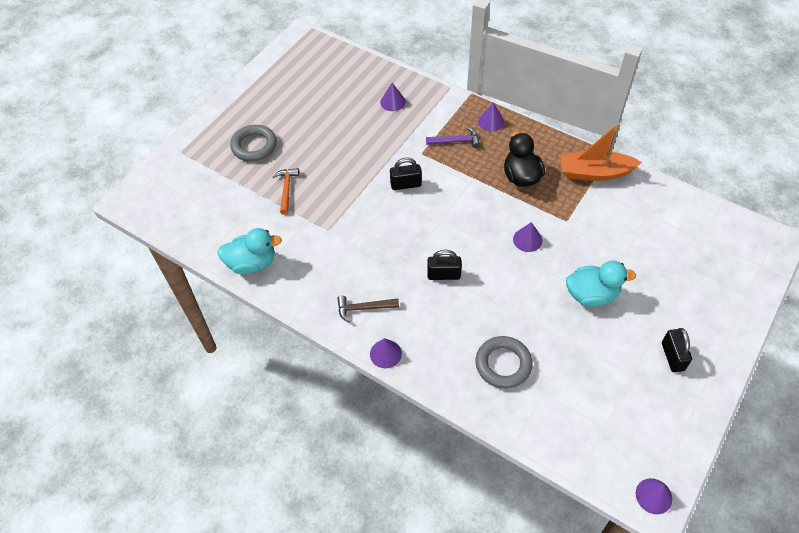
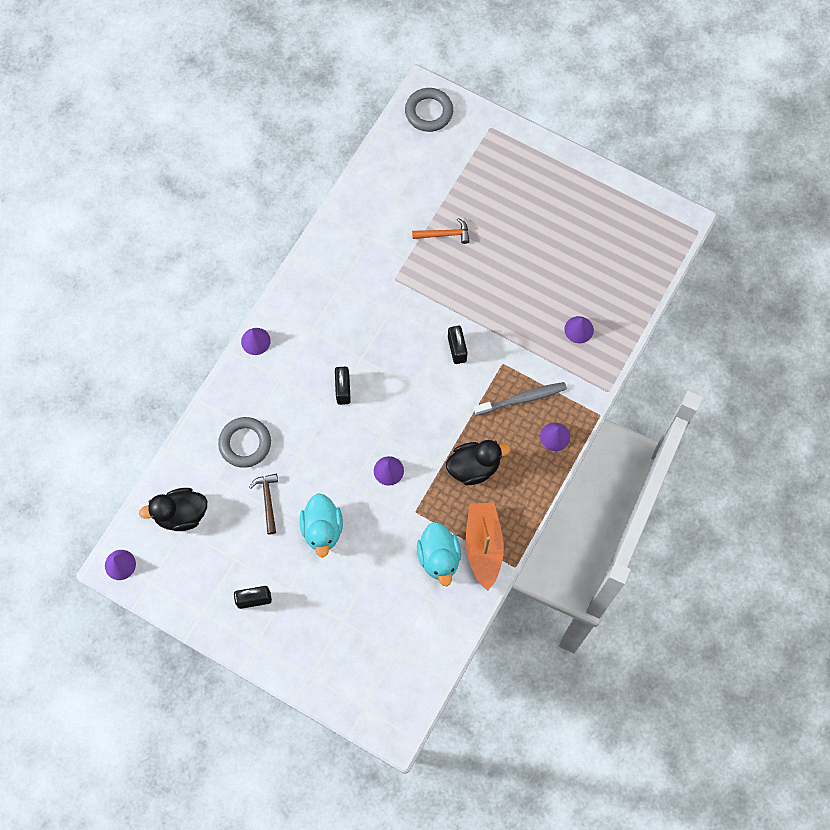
camera: 85 degrees right, 15 degrees up
turquoise duck [217,228,282,274] -> turquoise duck moved to [417,522,461,586]
grey ring [230,125,277,162] -> grey ring moved to [405,88,453,132]
brown hammer [337,296,399,323] -> brown hammer moved to [249,474,278,534]
purple hammer [426,127,480,148] -> grey toothbrush [474,382,567,416]
none -> black duck [139,488,207,531]

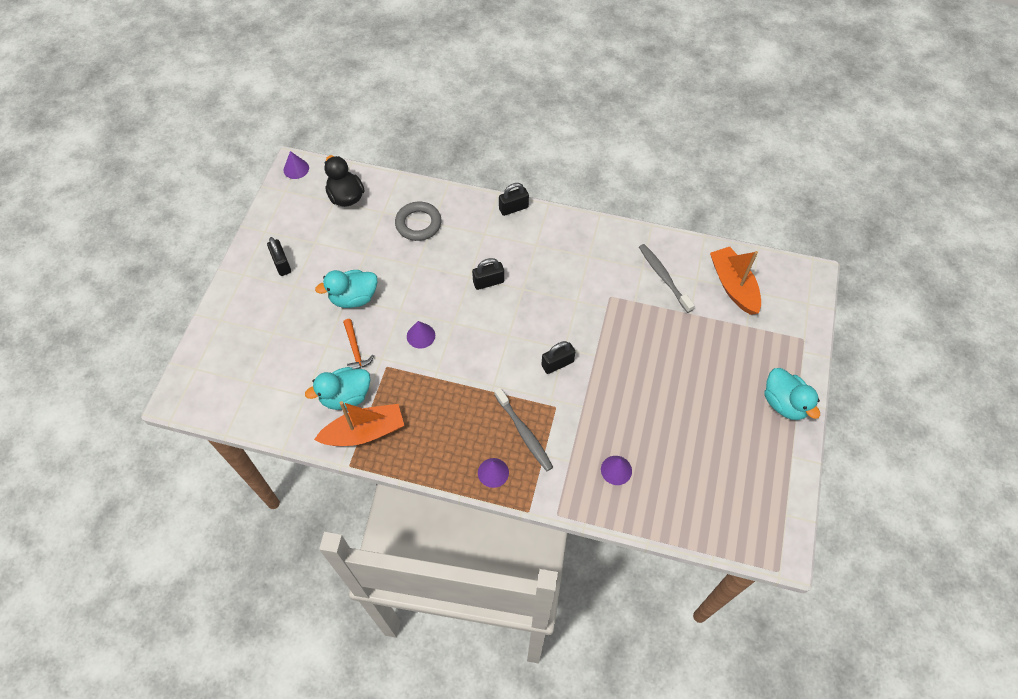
camera: 75 degrees right, 10 degrees down
purple cone [241,328,271,355] -> black padlock [499,183,529,216]
brown hammer [249,474,278,534] -> none
grey ring [405,88,453,132] -> none
orange hammer [412,218,470,244] -> orange hammer moved to [343,319,374,369]
black duck [446,440,511,485] -> none
none -> grey toothbrush [639,244,695,313]
none -> orange boat [710,247,761,315]
none -> turquoise duck [764,368,820,420]

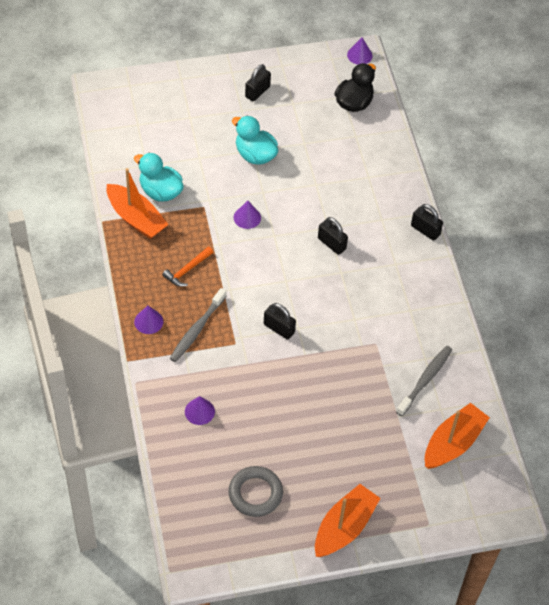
camera: 60 degrees right, 5 degrees down
orange hammer [343,319,374,369] -> orange hammer moved to [162,247,213,287]
grey ring [395,201,441,241] -> grey ring moved to [228,466,283,517]
turquoise duck [764,368,820,420] -> orange boat [315,484,380,557]

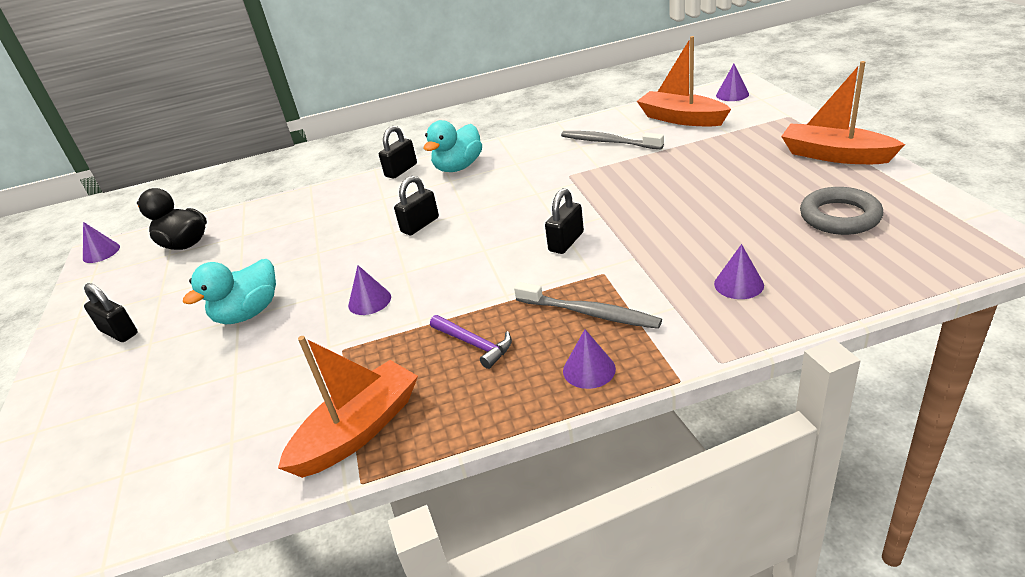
camera: 85 degrees left, 20 degrees down
turquoise duck [134,153,184,202] -> turquoise duck moved to [424,120,482,172]
orange hammer [162,247,213,287] -> purple hammer [430,315,512,369]
none -> purple cone [716,64,749,101]

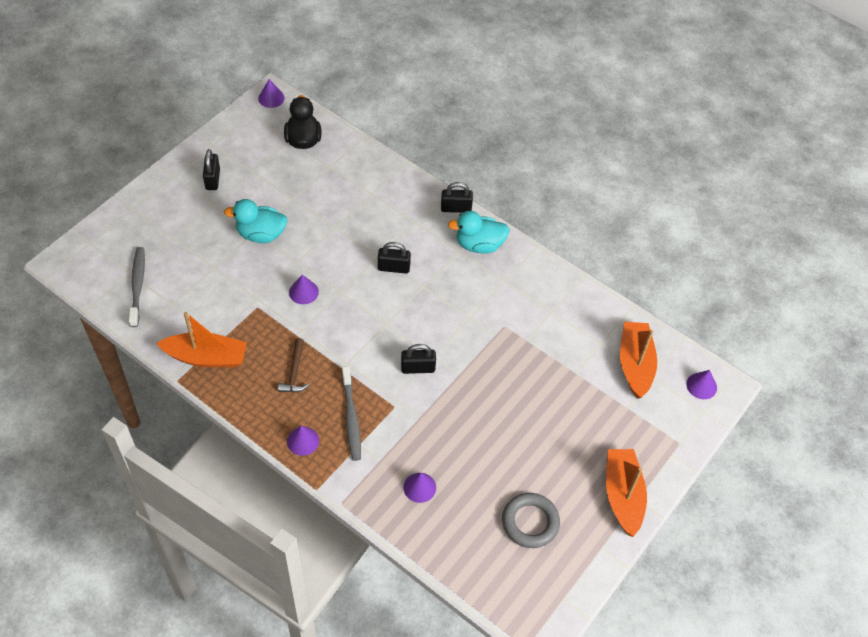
camera: 45 degrees right, 20 degrees up
purple hammer [430,315,512,369] -> brown hammer [278,338,309,392]
grey toothbrush [561,131,664,149] -> grey toothbrush moved to [129,247,145,327]

